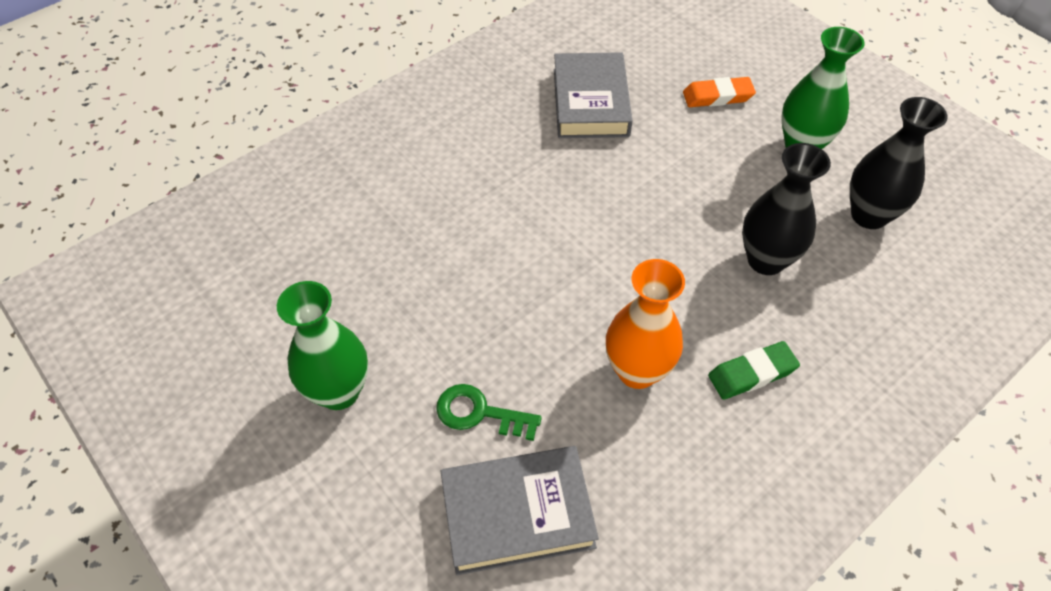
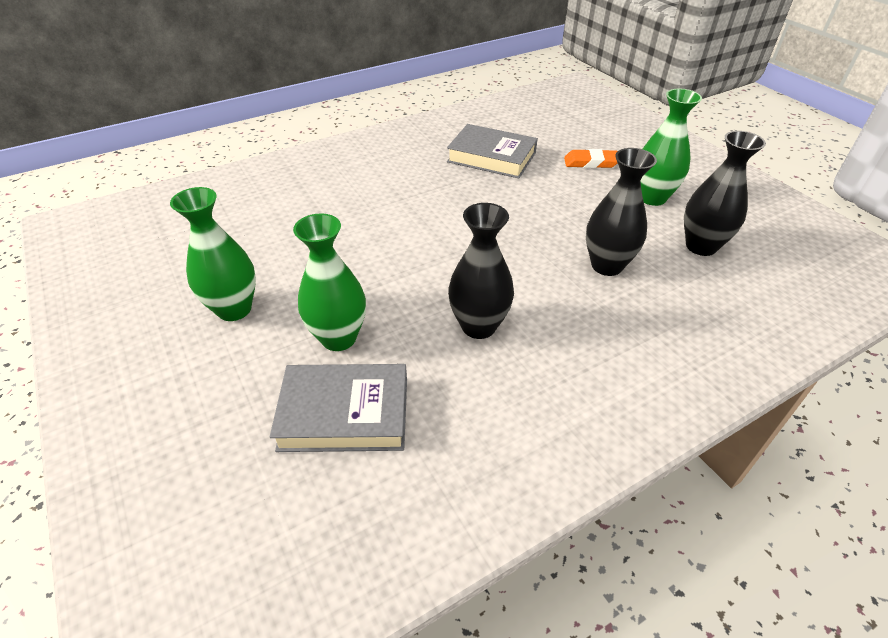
camera: 10 degrees right, 10 degrees down
green key [436,384,542,441] -> green vase [293,213,366,351]
grey book [554,52,632,138] -> grey book turned 75 degrees counterclockwise [447,124,538,179]
orange vase [606,259,685,389] -> black vase [448,203,514,339]
green eraser [708,341,800,400] -> none

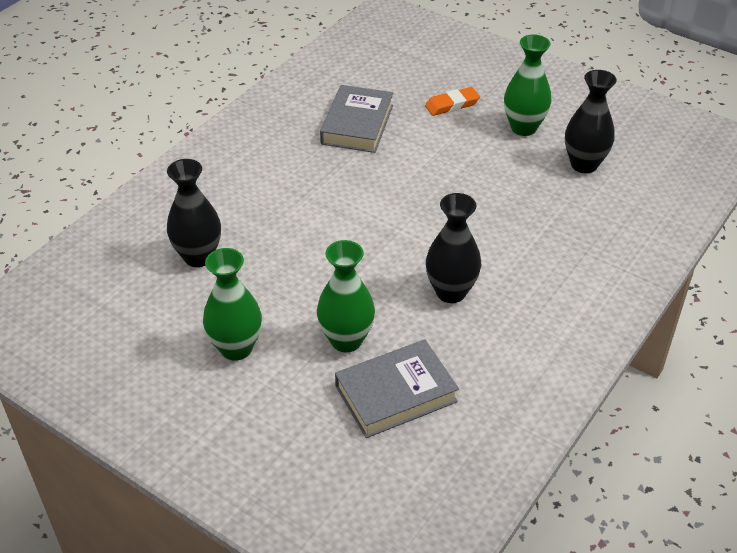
camera: 25 degrees left, 0 degrees up
grey book [447,124,538,179] -> grey book turned 75 degrees counterclockwise [320,85,393,153]
black vase [586,148,657,276] -> black vase moved to [167,159,221,267]

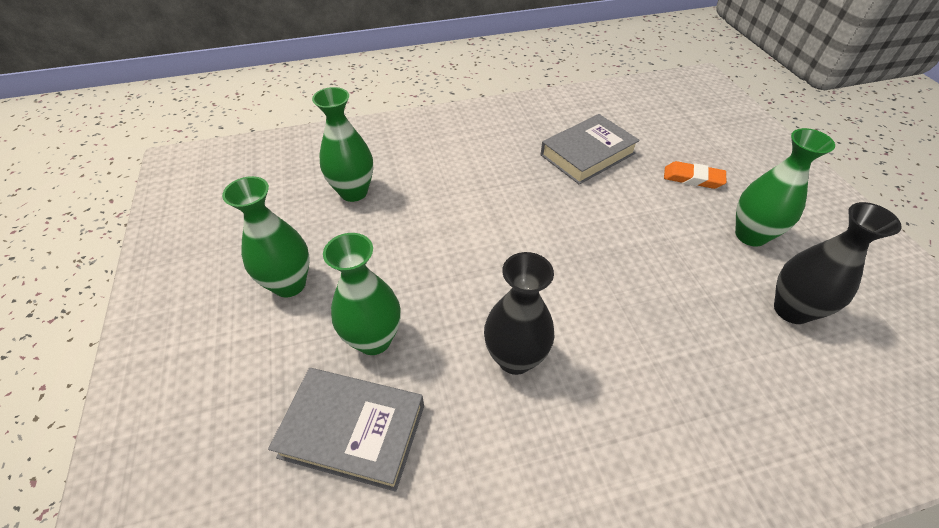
camera: 40 degrees right, 5 degrees up
black vase [167,159,221,267] -> green vase [312,87,374,202]

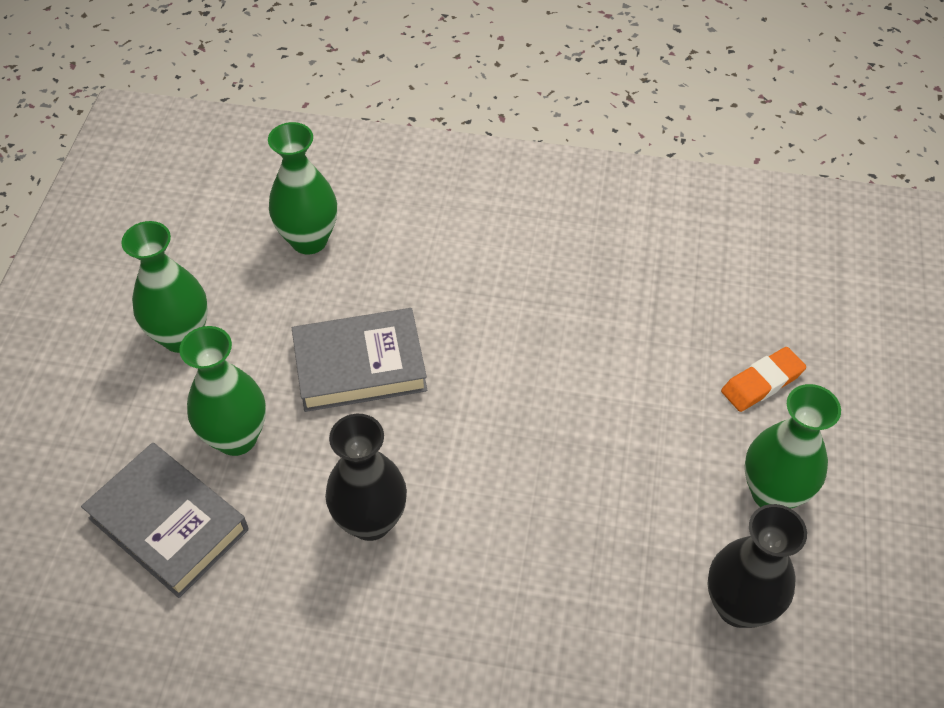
camera: 25 degrees right, 5 degrees up
grey book [541,114,640,185] -> grey book moved to [292,308,427,412]
orange eraser [664,161,726,189] -> orange eraser turned 75 degrees counterclockwise [721,347,806,412]

